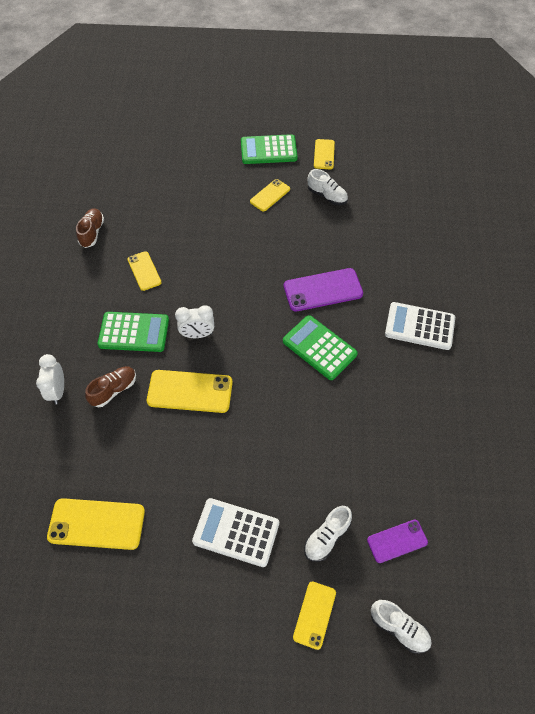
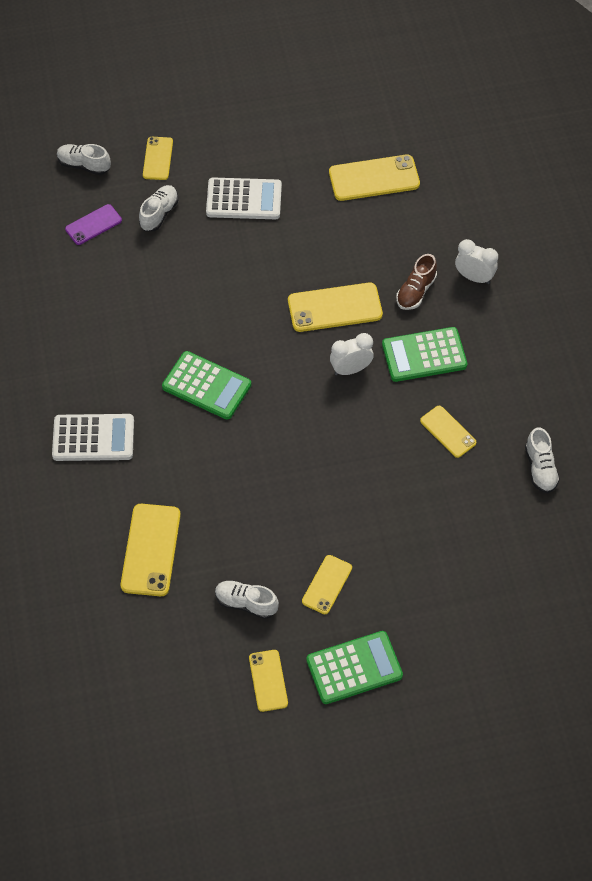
camera: 165 degrees right, 0 degrees up
white clock [36,354,64,404] -> white clock turned 45 degrees counterclockwise [455,239,498,284]
brown shoe [76,208,104,248] -> white shoe [525,427,560,493]
purple phone [284,268,363,312] -> none
none -> yellow phone [121,504,181,596]

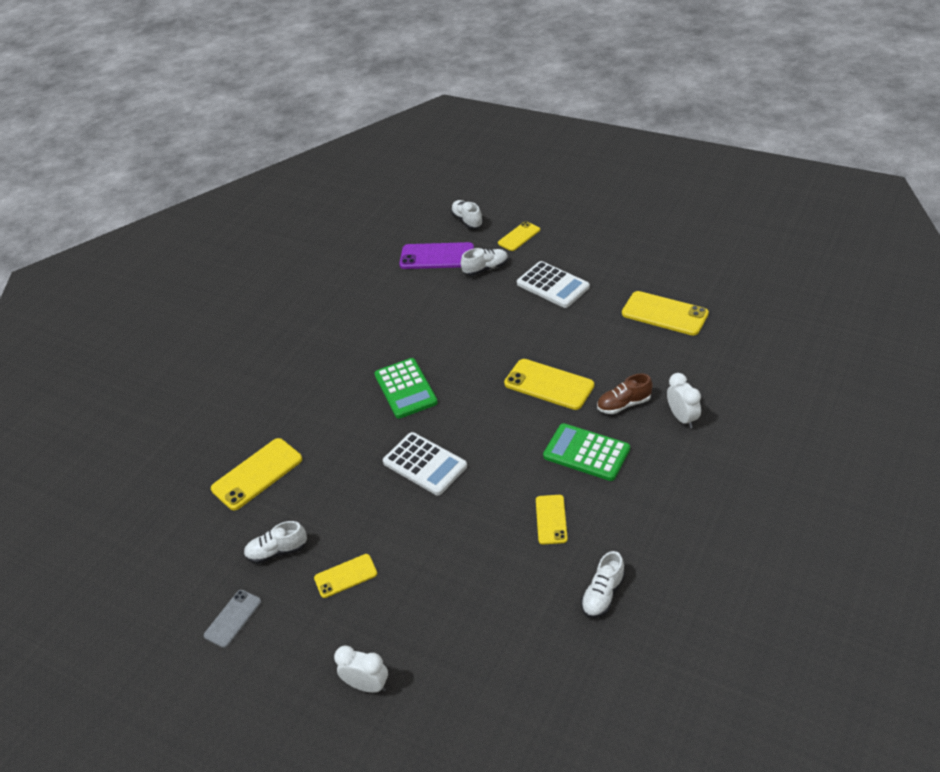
camera: 45 degrees right, 15 degrees down
white calculator [52,414,134,461] -> white calculator moved to [383,432,467,495]
purple phone [65,204,122,245] -> purple phone [399,242,474,269], size x1.64
white shoe [215,580,279,619] -> white shoe turned 75 degrees counterclockwise [244,521,307,564]
yellow phone [249,650,288,712] -> grey phone [204,590,262,648]
green calculator [306,631,403,704] -> none
white clock [330,333,374,375] -> white clock moved to [334,646,388,693]

